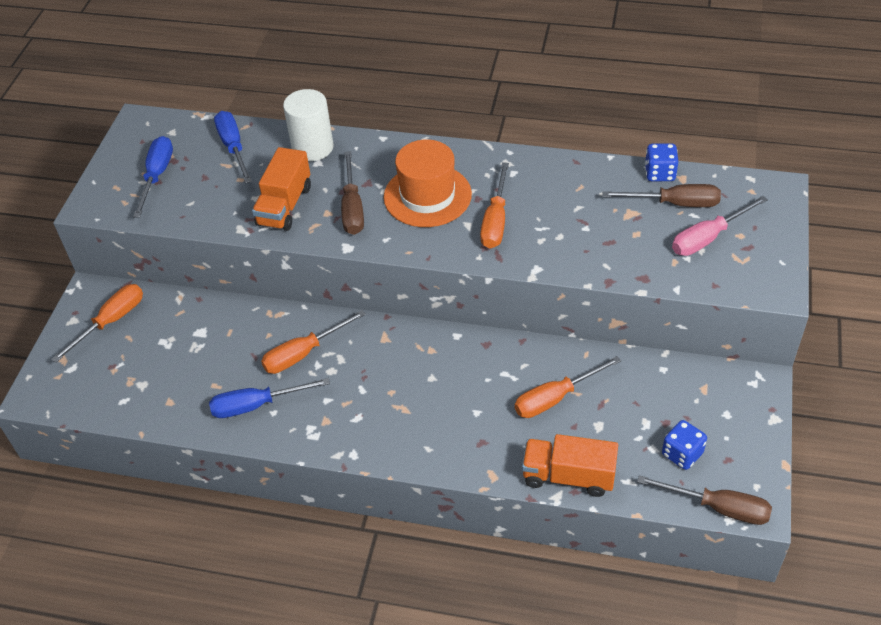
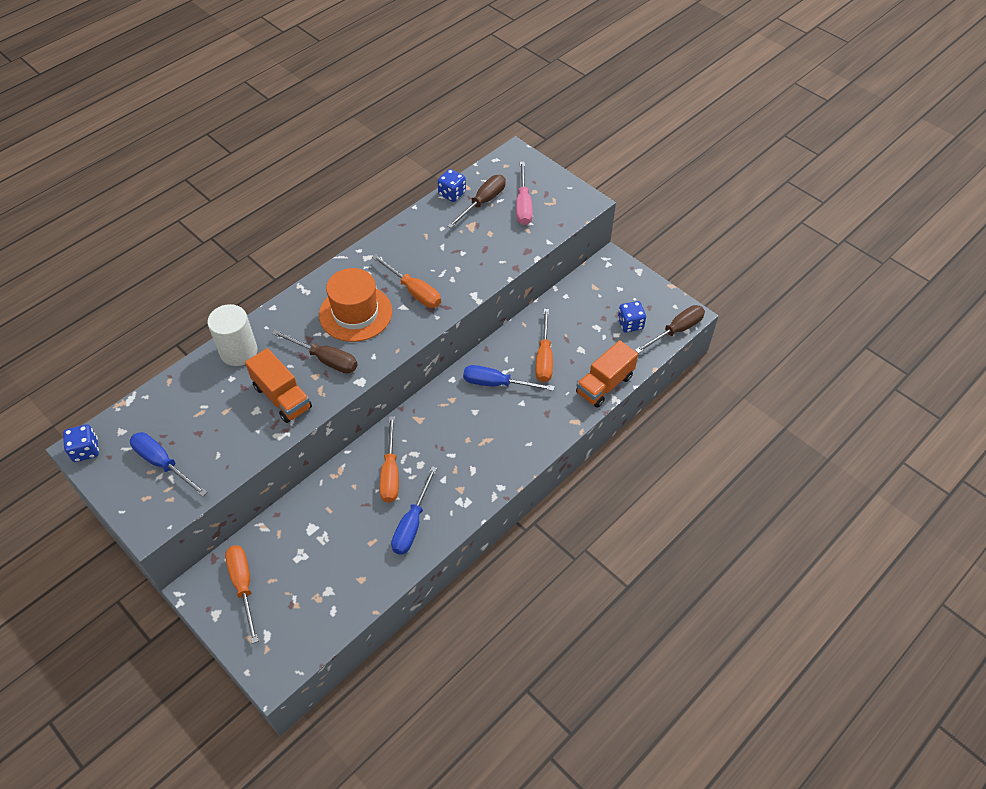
camera: 60 degrees left, 5 degrees up
blue screwdriver [214,111,252,183] -> blue screwdriver moved to [463,365,555,391]
none -> blue dice [63,424,99,462]

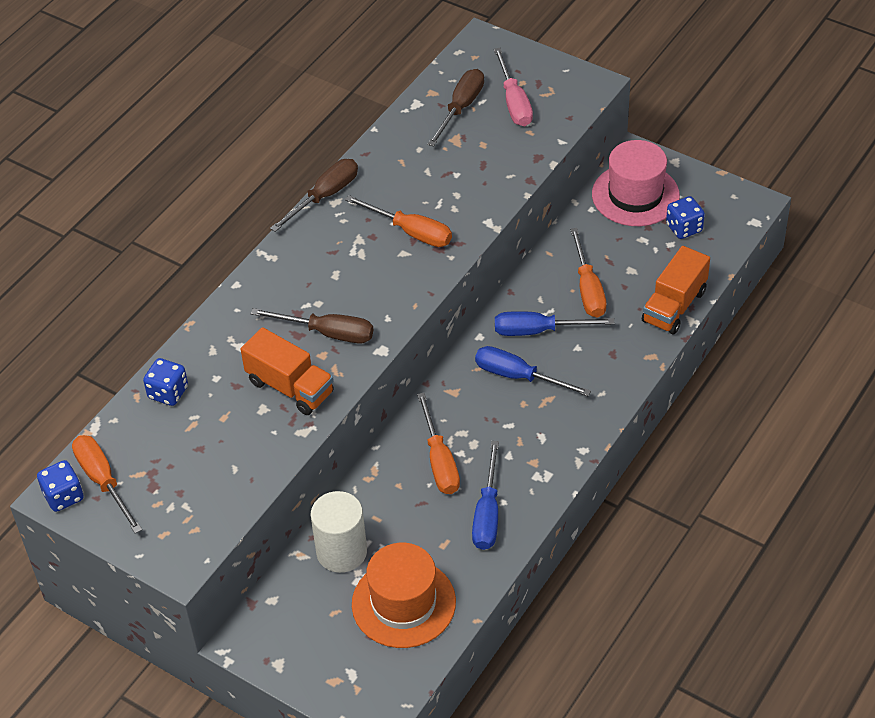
camera: 10 degrees left, 5 degrees down
blue screwdriver [130,432,208,497] -> blue screwdriver moved to [475,346,591,396]
white cylinder [207,304,258,366] -> white cylinder moved to [311,491,367,573]
orange screwdriver [225,545,258,644] -> orange screwdriver moved to [72,435,142,533]
orange hat [319,268,392,342] -> orange hat moved to [352,543,456,648]
blue dice [437,169,466,202] -> blue dice moved to [143,358,188,406]
brown screwdriver [635,305,705,354] -> brown screwdriver moved to [270,159,358,232]
none -> pink hat [592,140,680,226]

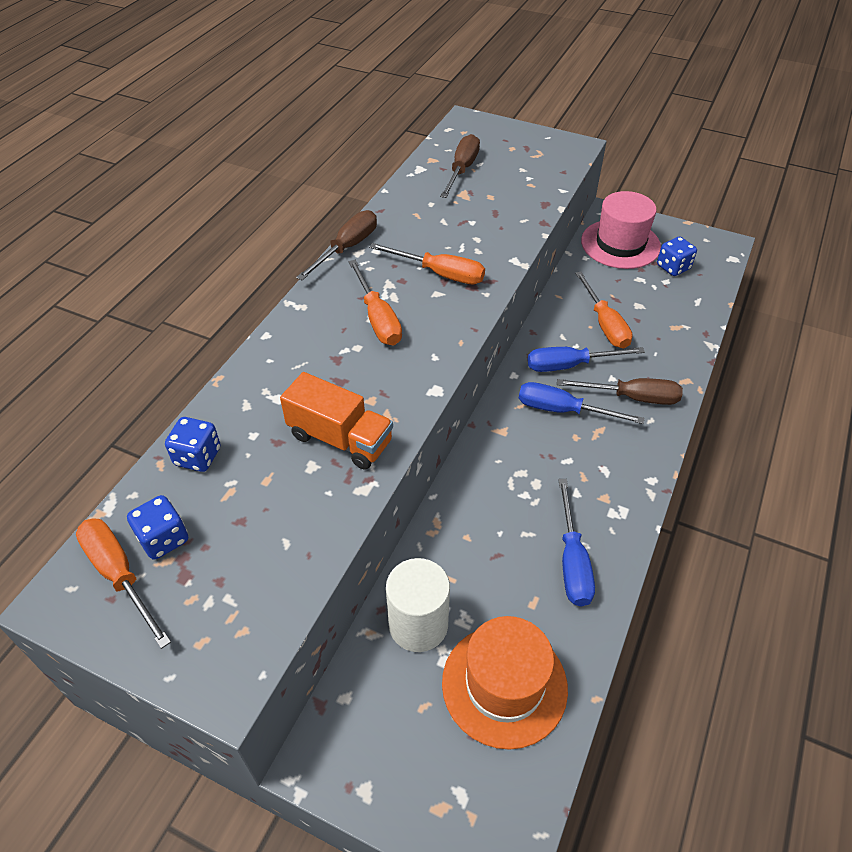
camera: 10 degrees left, 0 degrees up
blue dice [37,460,84,512] -> blue dice moved to [127,495,188,560]
brown screwdriver [251,308,373,344] -> brown screwdriver moved to [557,378,683,405]
orange screwdriver [417,393,460,494] -> orange screwdriver moved to [349,260,402,345]
pink screwdriver [494,48,533,126] -> none
orange truck [642,246,710,335] -> none

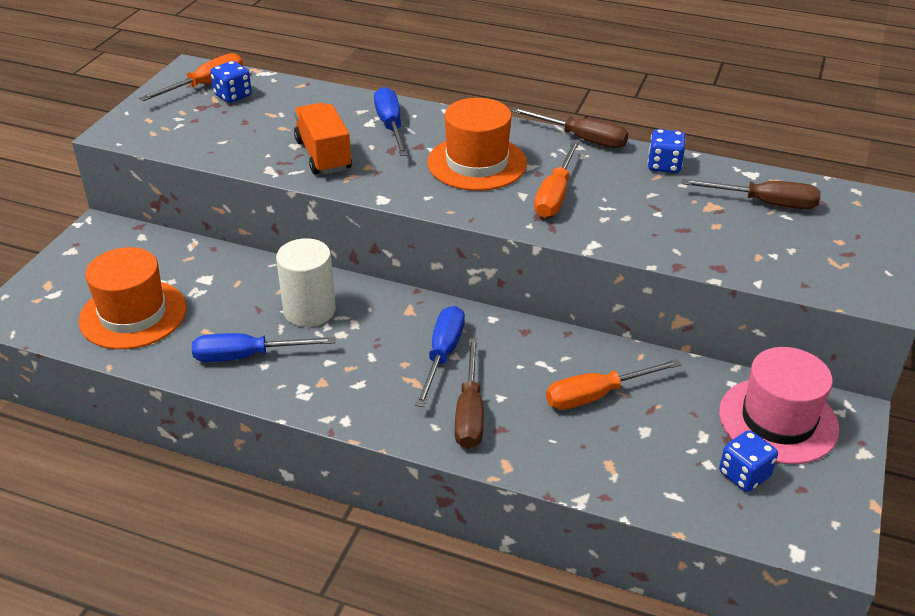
camera: 85 degrees right, 10 degrees down
blue dice [165,417,221,472] -> blue dice moved to [648,129,686,173]
orange truck [280,372,393,469] -> orange truck turned 135 degrees clockwise [294,103,352,174]
orange screwdriver [349,260,402,345] -> orange hat [427,98,527,191]
white cylinder [386,558,450,652] -> white cylinder moved to [276,238,336,327]
blue screwdriver [528,347,645,372] -> blue screwdriver moved to [374,87,408,156]

